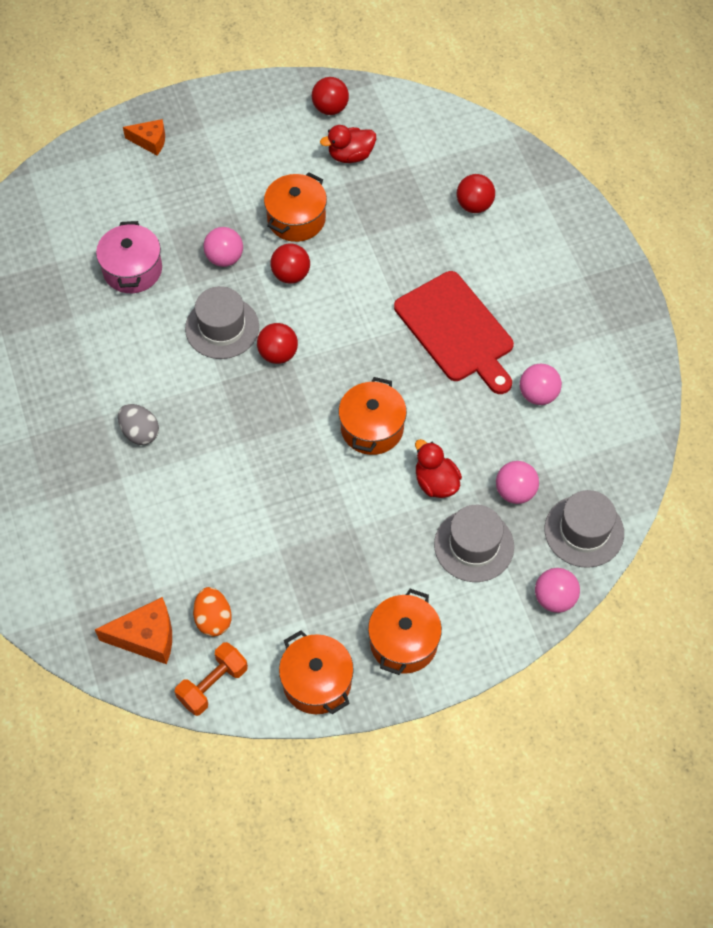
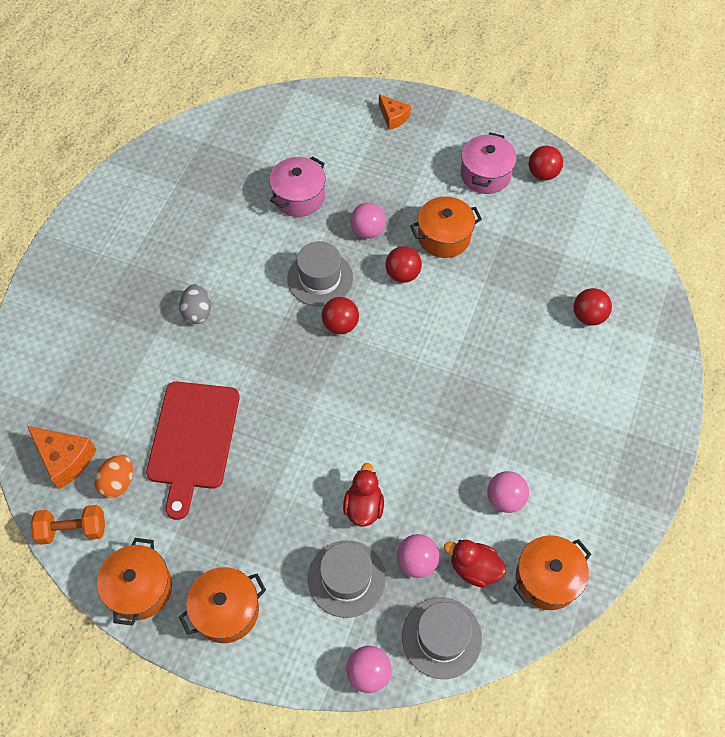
camera: 40 degrees right, 0 degrees up
red duck [320,125,376,163] -> red duck moved to [444,540,506,587]
orange pot [338,377,407,455] -> orange pot moved to [513,535,591,610]
red cutting board [394,271,514,394] -> red cutting board moved to [146,382,240,520]
none -> pink pot [461,132,517,194]

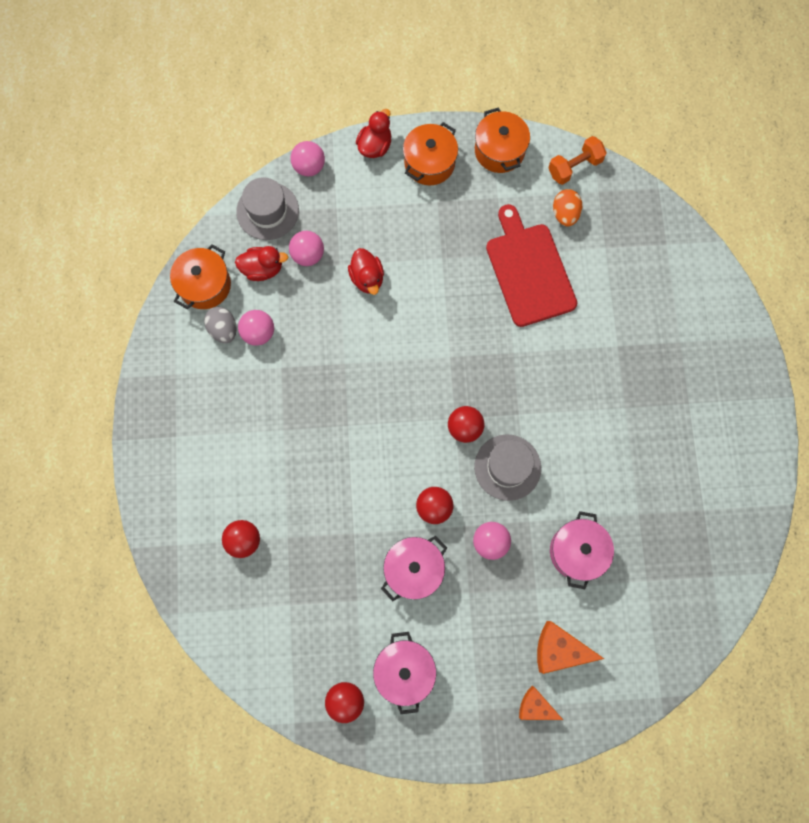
camera: 155 degrees right, 15 degrees up
orange cheese [27,426,96,489] -> orange cheese moved to [537,621,604,674]
grey egg [180,284,211,324] -> grey egg moved to [204,307,237,343]
grey hat [308,540,386,618] -> none
orange pot [410,196,482,258] -> pink pot [381,536,447,601]
none -> red duck [356,109,391,158]

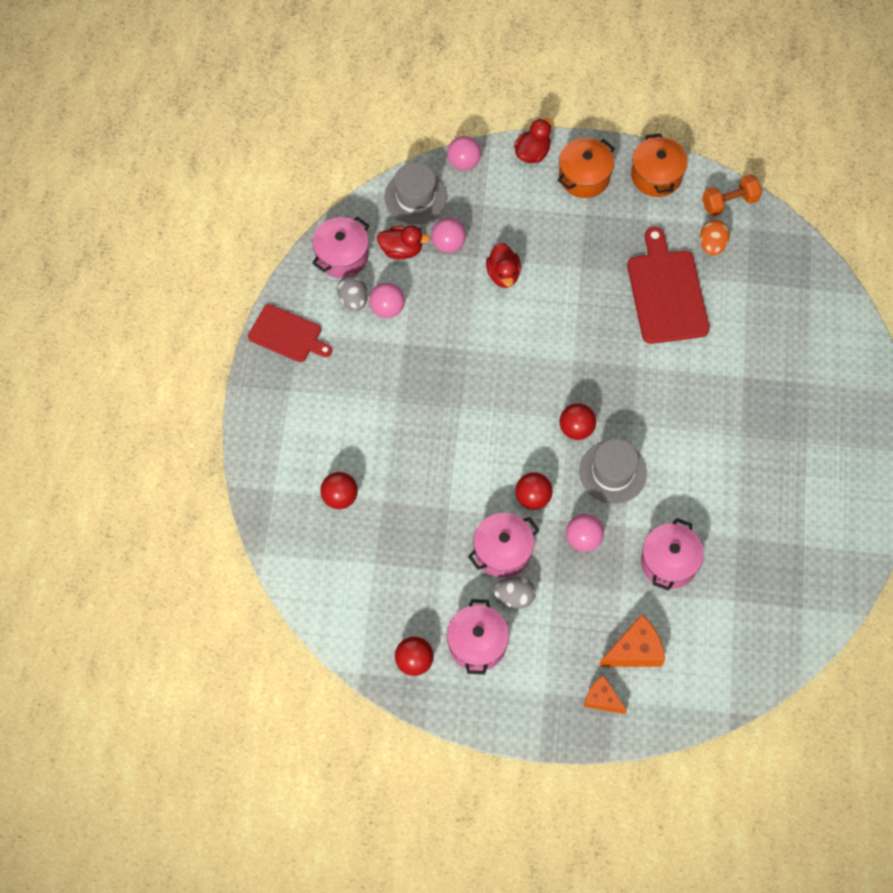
camera: 10 degrees right, 10 degrees down
orange pot [170,244,231,309] -> pink pot [312,217,370,278]
orange cheese [537,621,604,674] -> orange cheese turned 135 degrees clockwise [599,614,665,667]
none -> red cutting board [248,304,332,362]
none -> grey egg [493,577,536,609]

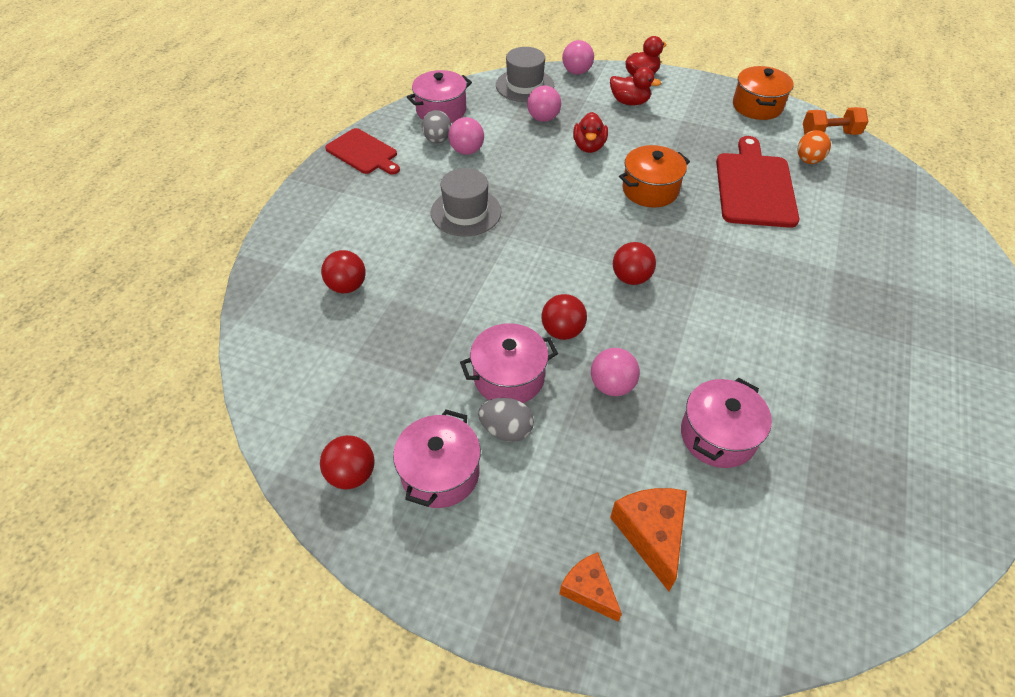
camera: 15 degrees right, 15 degrees down
red duck [377,225,430,259] -> red duck moved to [610,67,661,105]
orange pot [557,138,615,198] -> orange pot moved to [619,145,690,207]
grey hat [579,439,647,504] -> grey hat moved to [431,168,501,236]
orange cheese [599,614,665,667] -> orange cheese turned 90 degrees counterclockwise [610,488,687,591]

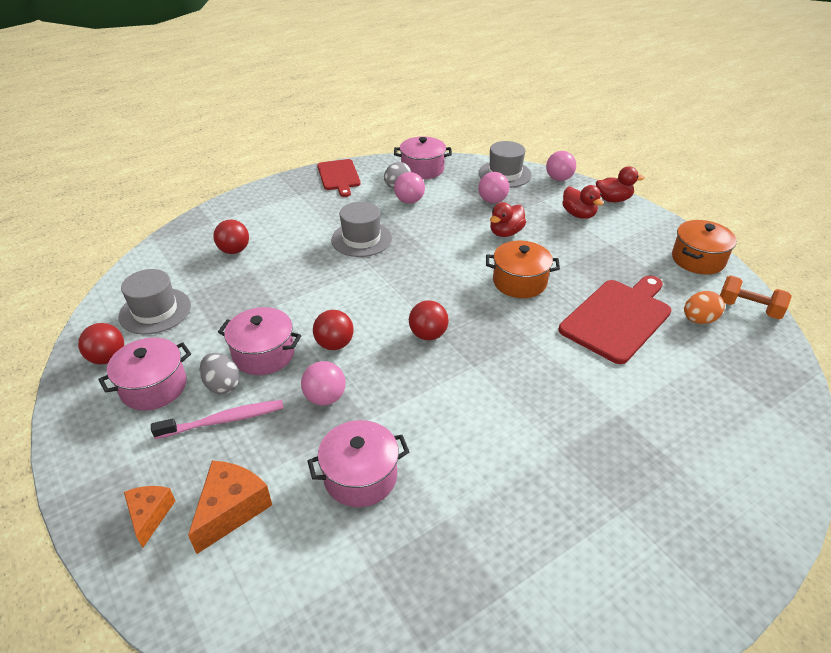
camera: 35 degrees right, 10 degrees down
none -> grey hat [118,269,191,335]
none -> pink toothbrush [151,400,284,439]

